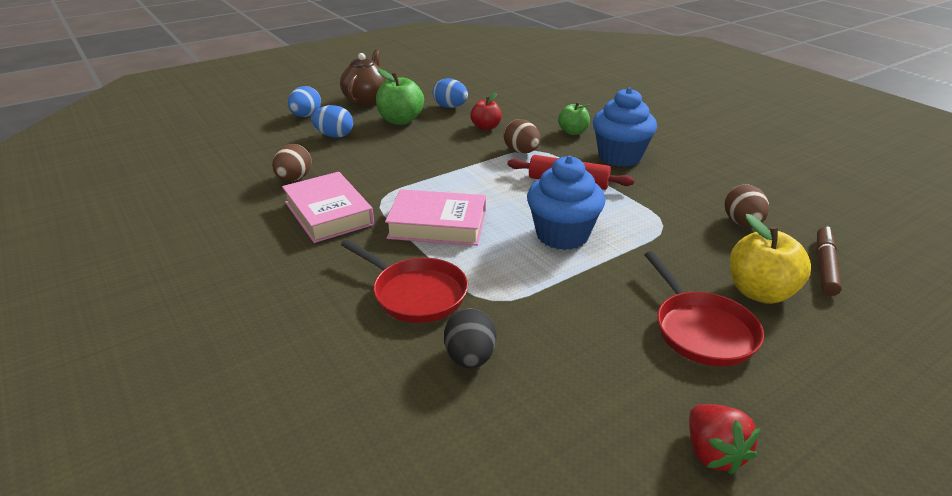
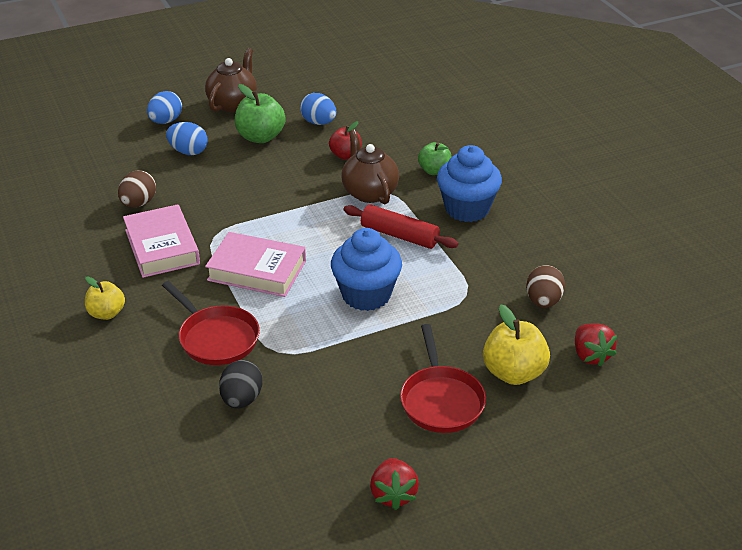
camera: 10 degrees right, 5 degrees up
brown egg [503,119,541,154] -> brown teapot [341,130,399,204]
brown marker [816,227,842,296] -> red strawberry [575,323,617,367]
none -> yellow apple [85,276,125,320]

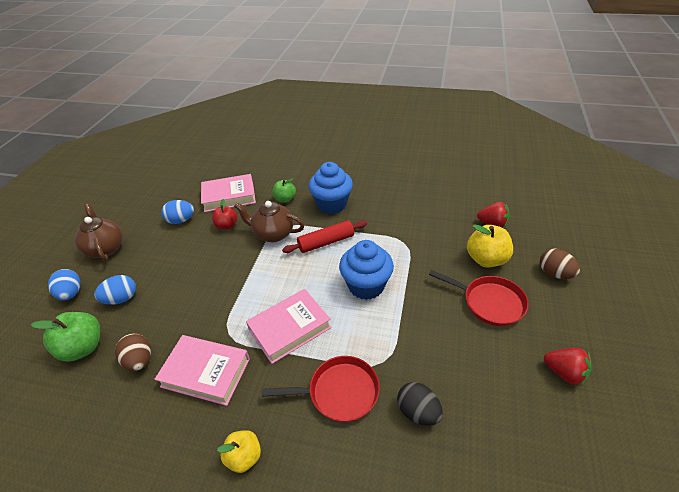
camera: 50 degrees left, 5 degrees up
green apple [235,84,286,143] -> green apple moved to [31,312,100,362]
brown egg [526,265,565,308] -> brown egg moved to [540,248,580,279]
none -> pink book [201,174,256,212]

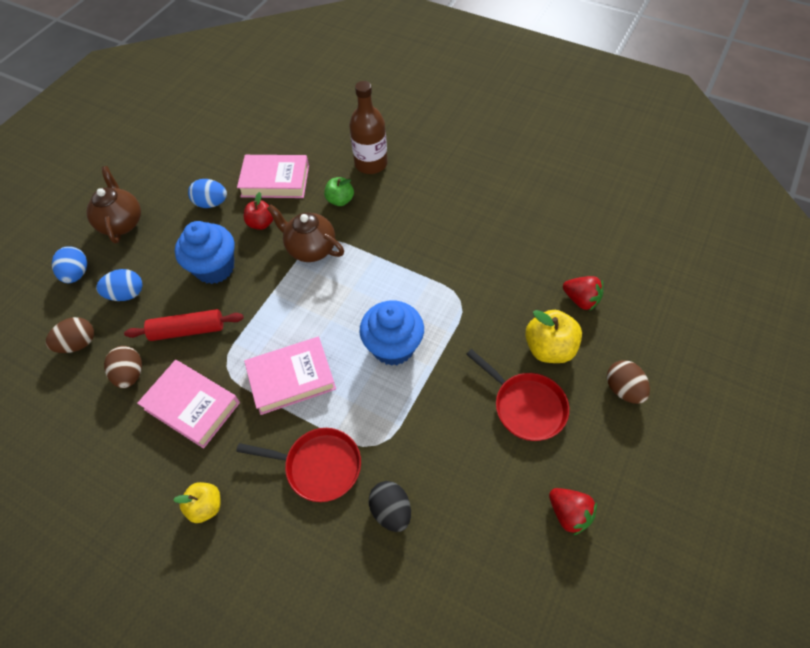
camera: 15 degrees right, 15 degrees up
green apple [31,312,100,362] -> brown egg [46,317,94,353]
red rolling pin [282,220,367,253] -> red rolling pin moved to [124,309,244,341]
blue cupcake [309,162,353,214] -> blue cupcake moved to [175,221,235,284]
none -> brown bottle [349,81,388,174]

